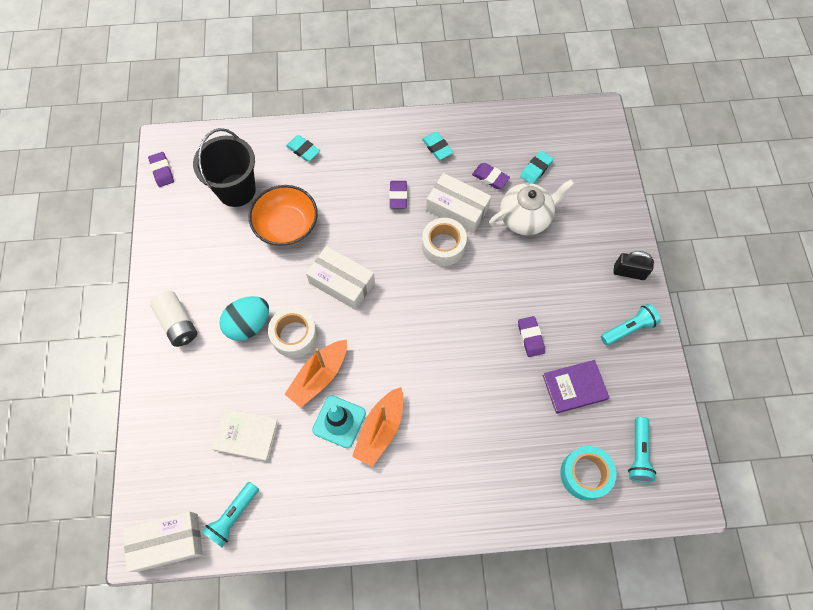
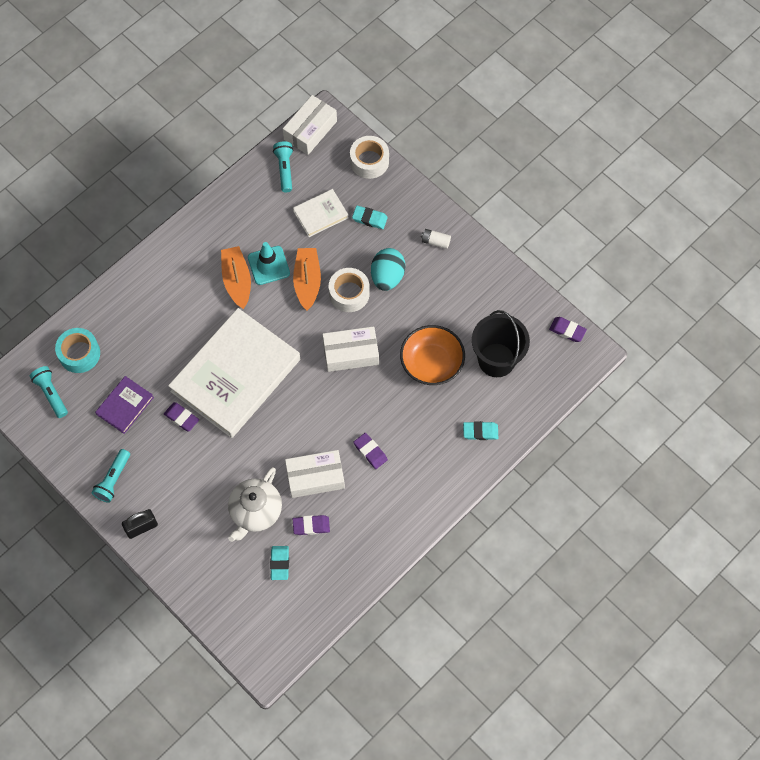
camera: 140 degrees right, 0 degrees up
white battery [150,291,197,347] -> white battery [421,229,451,249], size x0.60
turquoise eraser [422,132,453,160] -> turquoise eraser moved to [352,206,388,229]
white tape [422,218,467,266] -> white tape moved to [350,136,389,179]
none -> white book [168,308,300,438]

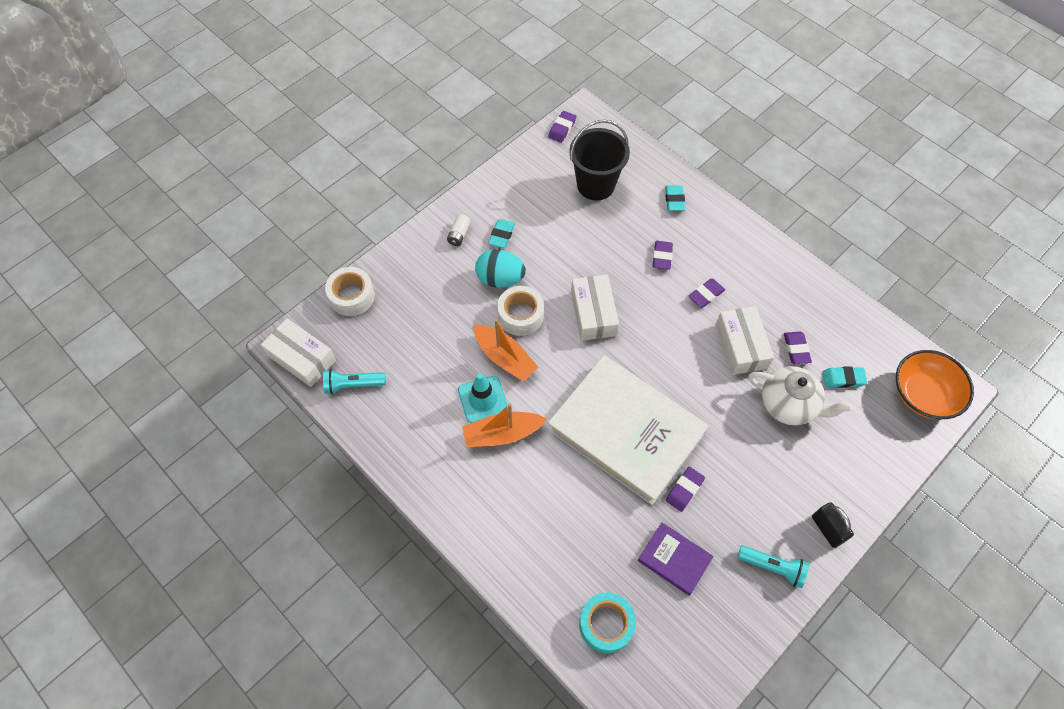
camera: 90 degrees left, 5 degrees down
turquoise flashlight [30,366,68,418] -> none
white book [293,189,348,237] -> none
orange boat [293,248,321,311] -> orange boat turned 135 degrees counterclockwise [473,319,538,382]
turquoise eraser [352,206,388,229] -> turquoise eraser moved to [488,219,515,248]
orange bowl [400,325,465,385] -> orange bowl moved to [896,350,974,419]
none -> purple eraser [653,241,673,270]

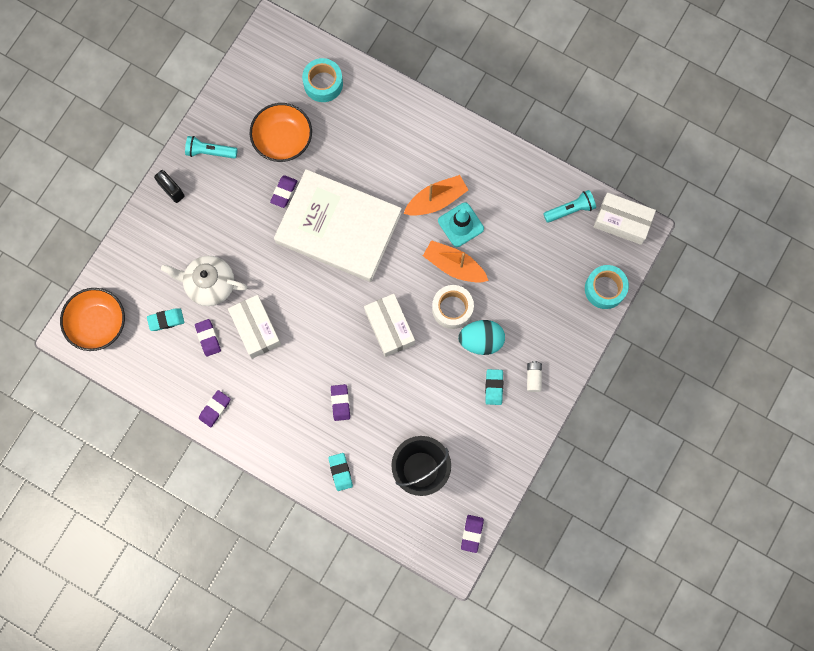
camera: 165 degrees right, 15 degrees up
white tape [325,267,375,316] -> turquoise tape [585,265,629,309]
purple book [638,523,714,596] -> orange bowl [250,103,312,162]
purple eraser [689,278,725,308] -> purple eraser moved to [199,390,230,427]

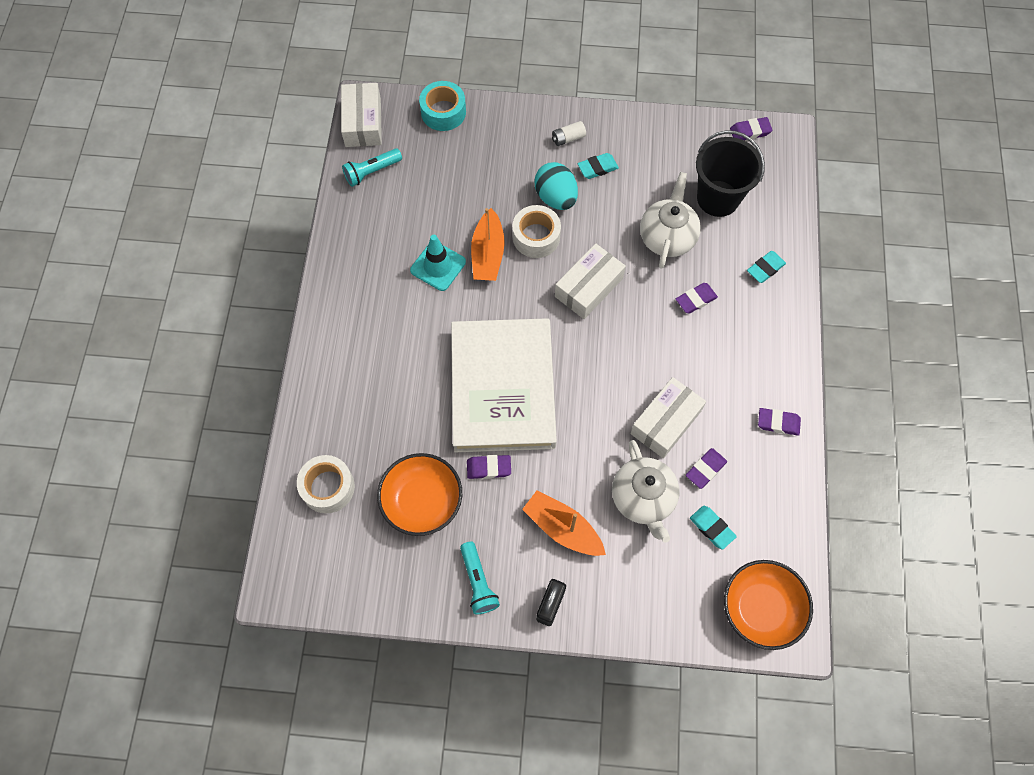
camera: 115 degrees left, 10 degrees down
turquoise tape [302,58,343,102] -> white tape [297,455,355,513]
orange boat [404,175,468,216] -> orange boat moved to [522,491,606,556]
turquoise flashlight [543,190,596,223] -> turquoise flashlight turned 75 degrees counterclockwise [342,148,402,187]
none -> white teapot [640,172,701,269]

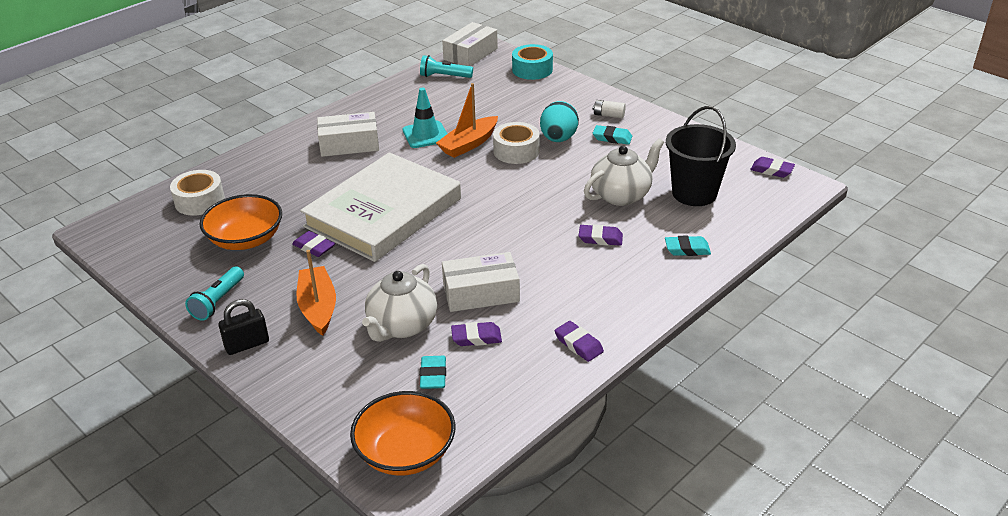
camera: 40 degrees right, 30 degrees down
white box [555,243,626,319] -> white box moved to [317,112,379,157]

